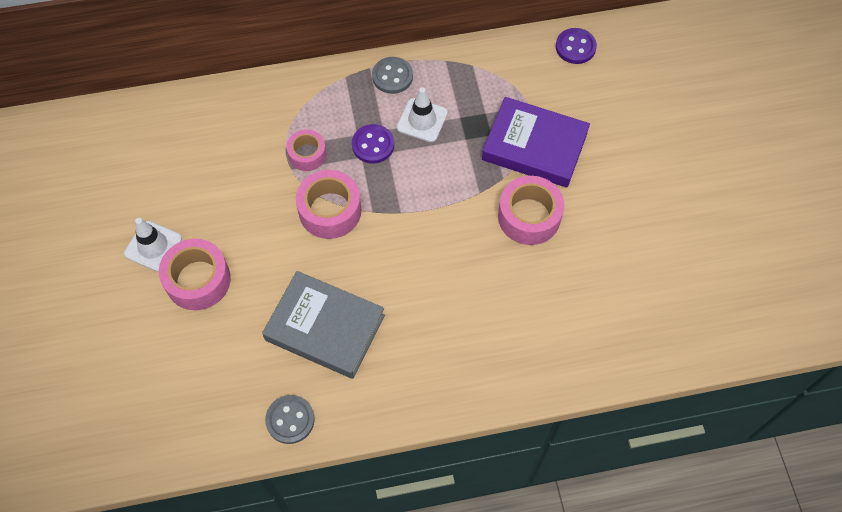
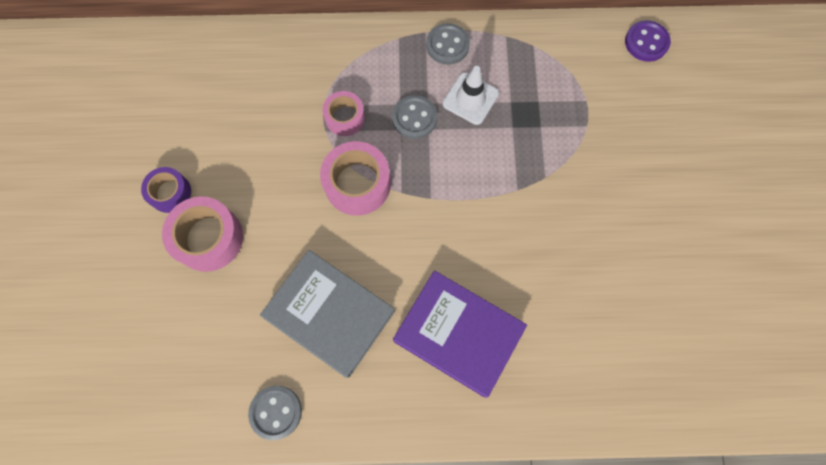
camera: 10 degrees right, 10 degrees up
white traffic cone [124,218,182,272] -> purple tape [141,167,191,213]
purple button [352,124,394,164] -> grey button [392,95,437,139]
purple book [482,97,590,188] -> purple book moved to [393,270,527,398]
pink tape [498,176,564,245] -> none

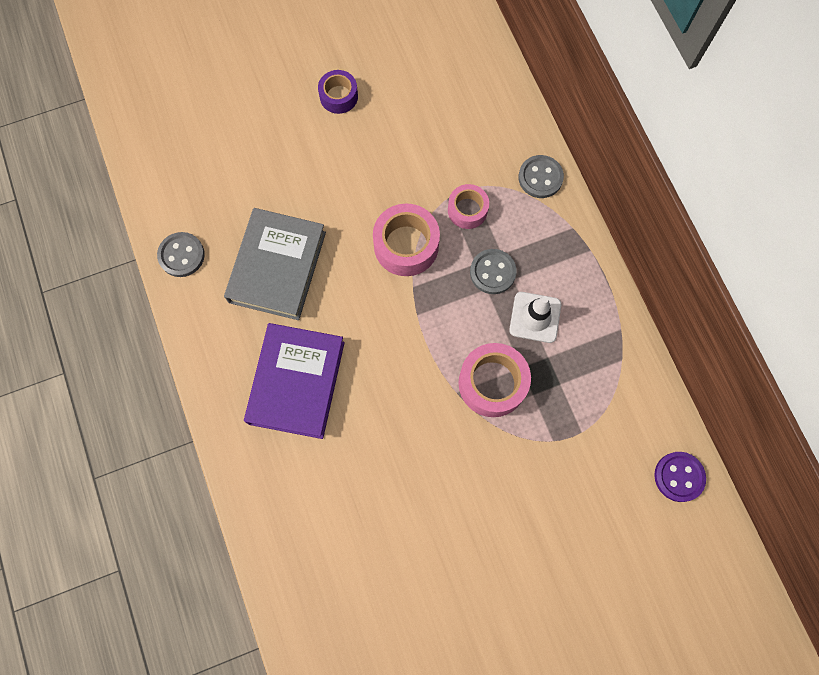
camera: 70 degrees right, 0 degrees up
pink tape [162,196,243,272] -> pink tape moved to [458,343,531,417]
grey button [426,23,470,65] -> grey button moved to [518,155,564,198]

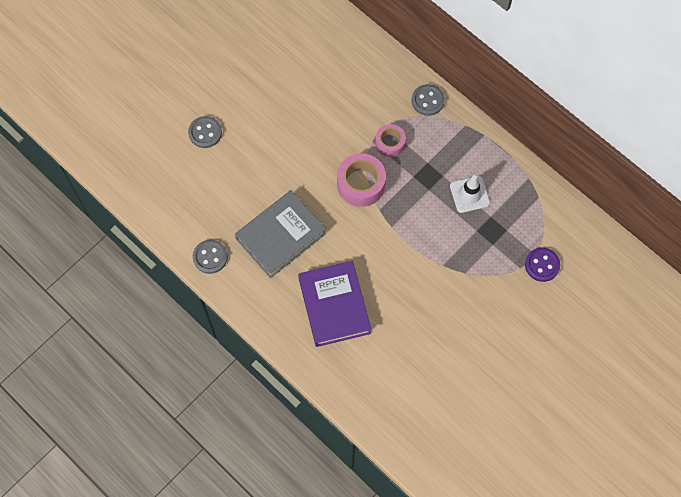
camera: 25 degrees left, 5 degrees down
grey book [224,208,326,320] -> grey book turned 60 degrees clockwise [235,190,326,278]
purple tape [318,70,358,114] -> none
pink tape [458,343,531,417] -> none
grey button [470,249,517,294] -> grey button moved to [188,116,222,148]
purple button [654,452,706,502] -> purple button moved to [525,247,560,282]

